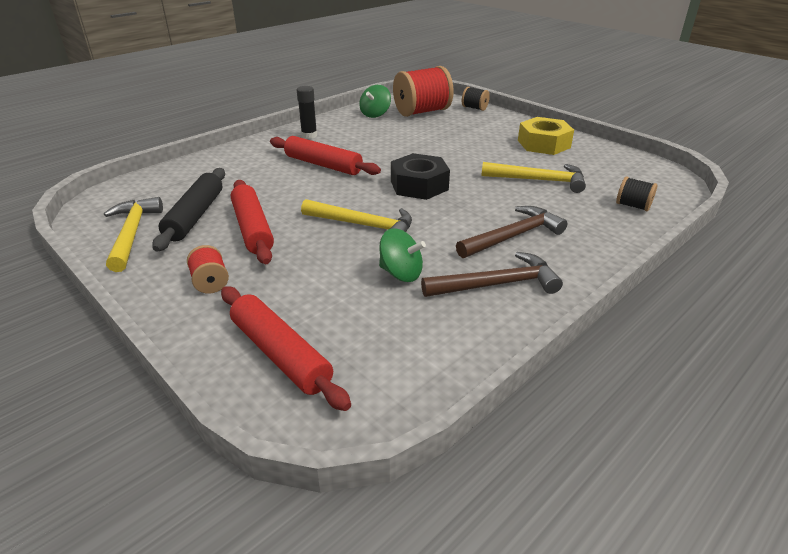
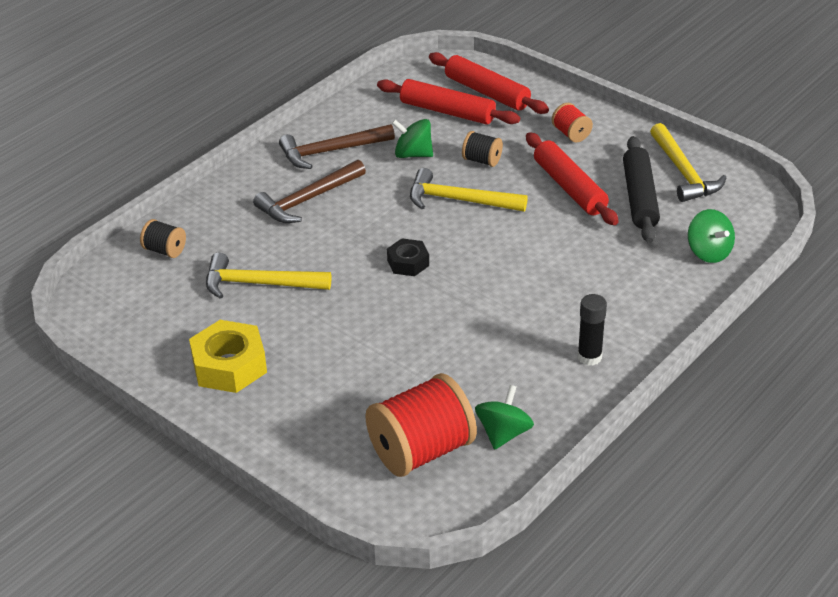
camera: 175 degrees right, 5 degrees up
red rolling pin [270,136,381,175] -> red rolling pin moved to [377,79,520,125]
black nut [391,153,450,200] -> black nut [387,238,429,276], size x0.59
black spool [462,87,490,111] -> black spool moved to [462,131,503,167]
none -> green spinning top [688,209,735,263]

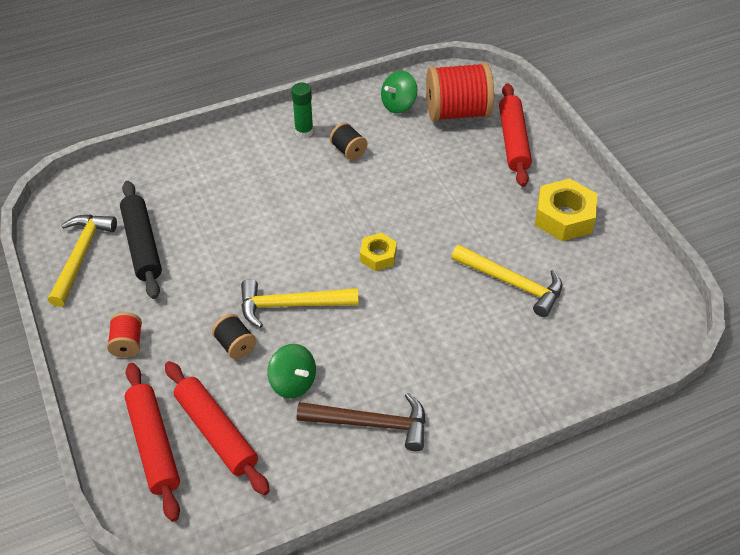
camera: 155 degrees left, 10 degrees up
black spool [140,219,186,258] -> black spool moved to [330,123,367,160]
brown hammer [253,160,366,223] -> none
black nut [387,238,429,276] -> yellow nut [360,233,397,271]
yellow hammer [410,168,528,212] -> yellow hammer turned 135 degrees clockwise [241,279,359,328]
red rolling pin [526,132,619,225] -> red rolling pin moved to [499,83,532,187]
black glue stick [577,294,607,366] -> green glue stick [291,83,313,138]
black rolling pin [623,136,660,243] -> black rolling pin turned 45 degrees counterclockwise [120,181,162,299]
green spinning top [688,209,735,263] -> none

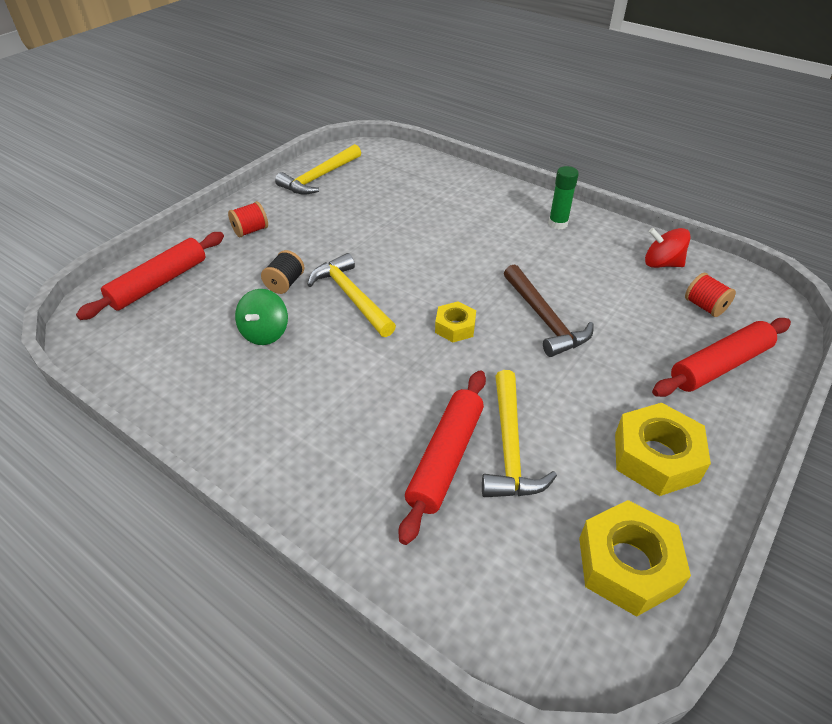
camera: 60 degrees right, 5 degrees down
yellow hammer [48,215,117,307] -> yellow hammer turned 150 degrees clockwise [275,144,361,195]
black rolling pin [120,181,162,299] -> none
red rolling pin [165,361,270,495] -> red rolling pin moved to [399,371,486,545]
brown hammer [297,393,426,451] -> brown hammer moved to [504,264,594,357]
black spool [330,123,367,160] -> none
green spinning top [381,71,417,113] -> red spinning top [645,228,691,268]
red spool [426,62,494,122] -> red spool [685,273,736,317], size x0.48
none -> yellow nut [579,500,691,617]

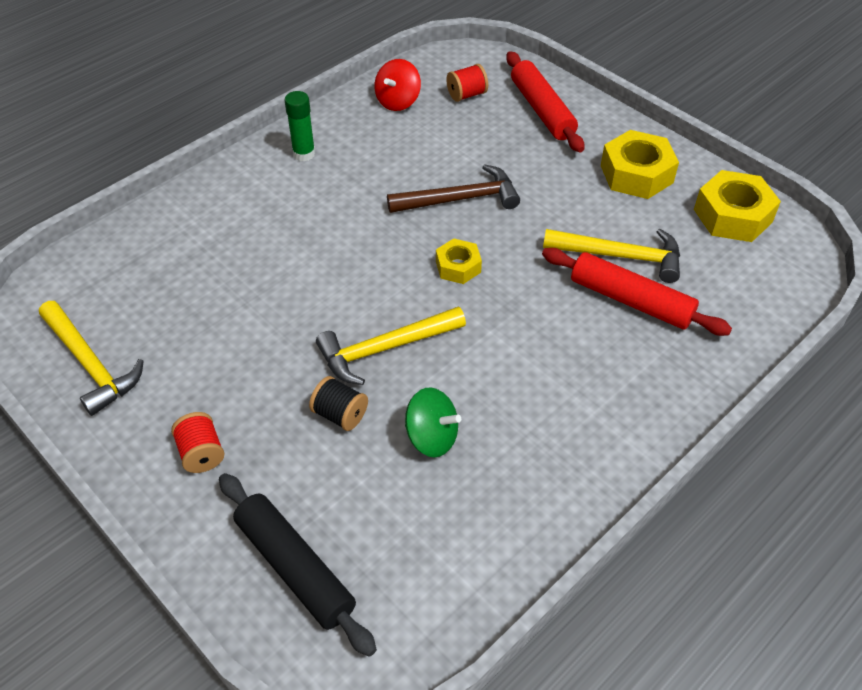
camera: 80 degrees left, 5 degrees up
red rolling pin [76,232,224,320] -> black rolling pin [219,473,377,657]

